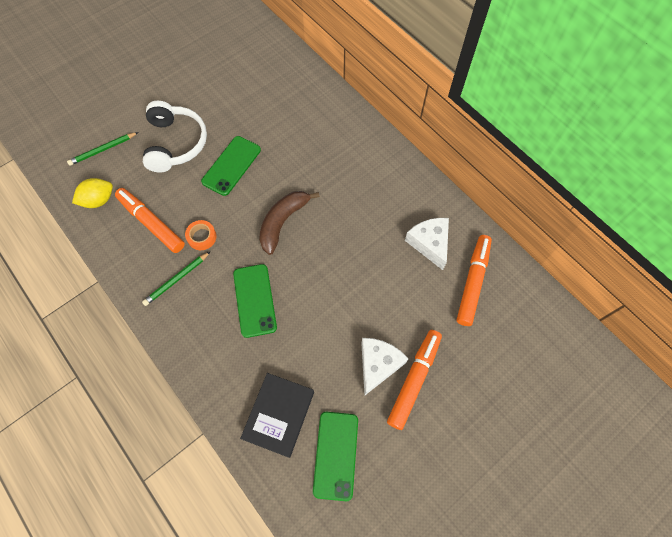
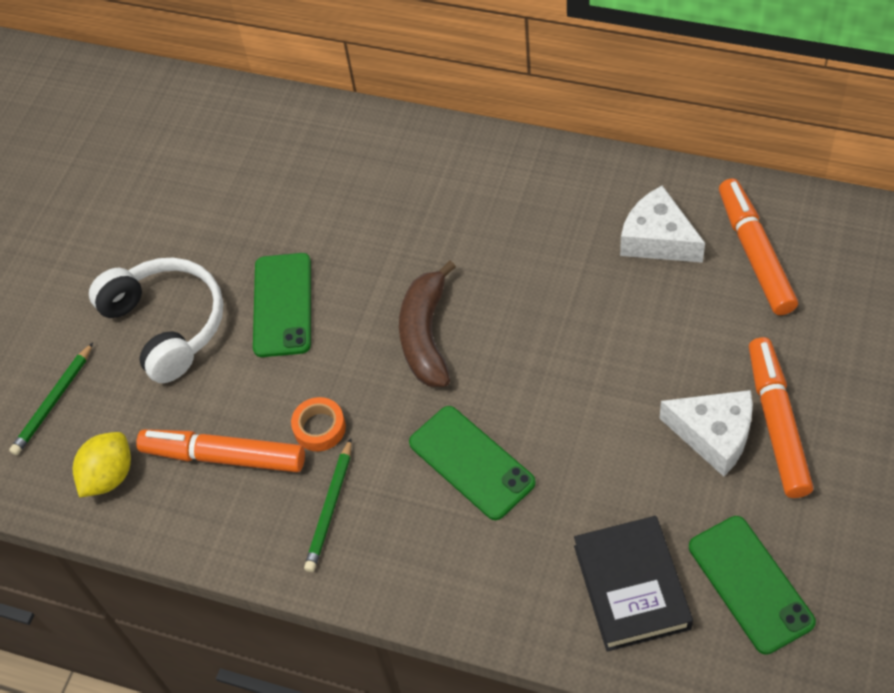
camera: 25 degrees left, 10 degrees down
white cheese [361,338,408,395] -> white cheese turned 120 degrees clockwise [659,390,753,477]

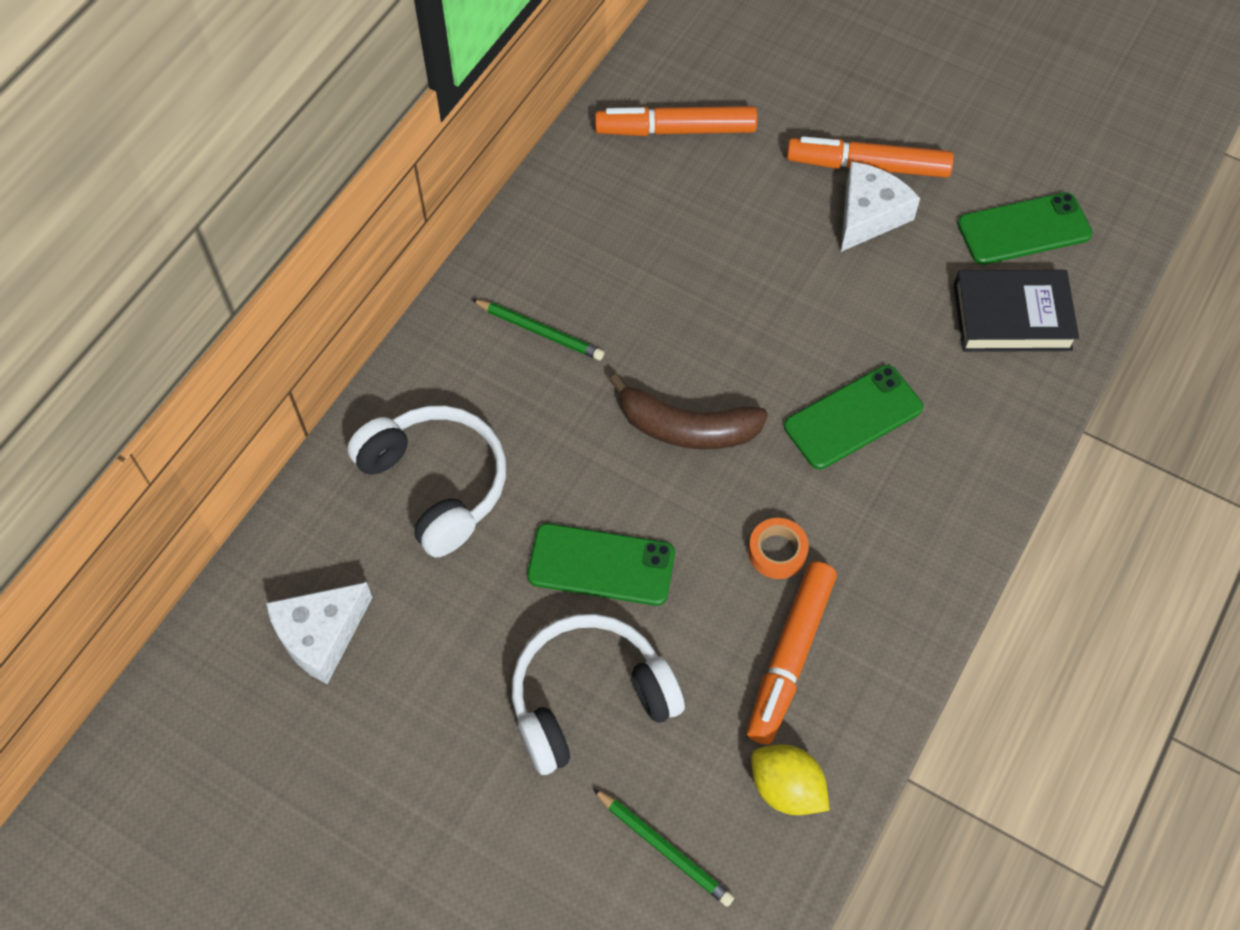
camera: 85 degrees left, 5 degrees up
green pencil [304,438,352,572] -> green pencil moved to [471,299,604,360]
white cheese [620,186,705,263] -> white cheese moved to [266,582,373,684]
none -> white headphones [347,406,506,557]

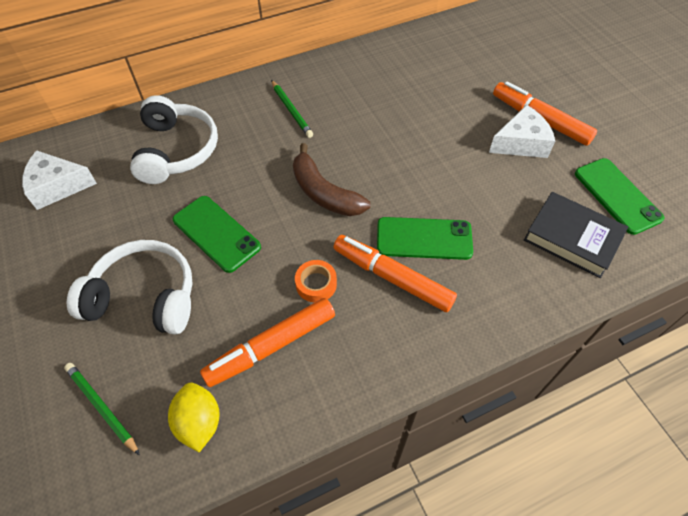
camera: 35 degrees right, 5 degrees down
green pencil [593,788,734,907] -> green pencil turned 150 degrees clockwise [64,363,140,455]
orange marker [595,106,757,136] -> orange marker moved to [333,235,457,312]
green phone [957,192,1093,265] -> green phone turned 45 degrees clockwise [575,158,664,235]

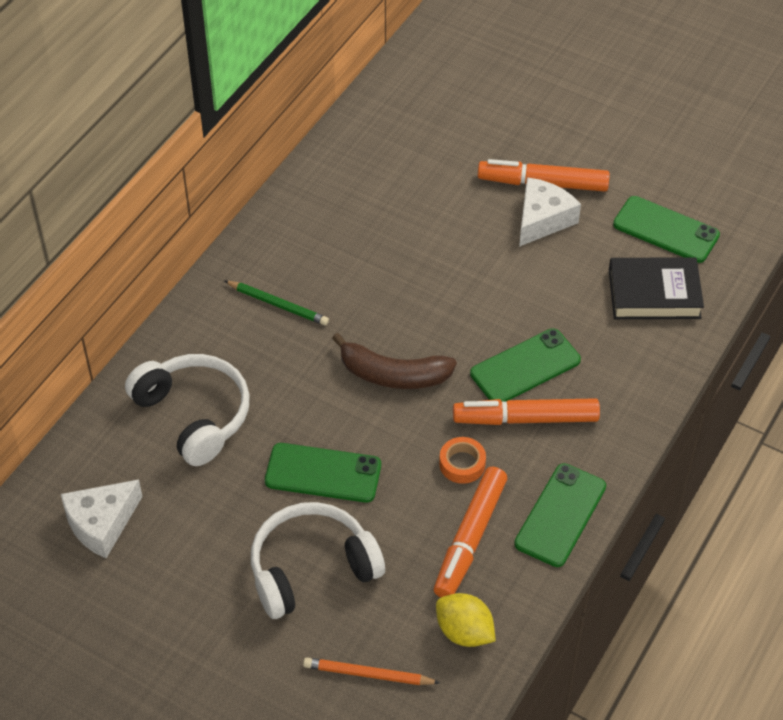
camera: 35 degrees left, 5 degrees down
green pencil [64,363,140,455] -> orange pencil [303,657,440,685]
none -> green phone [514,463,606,567]

